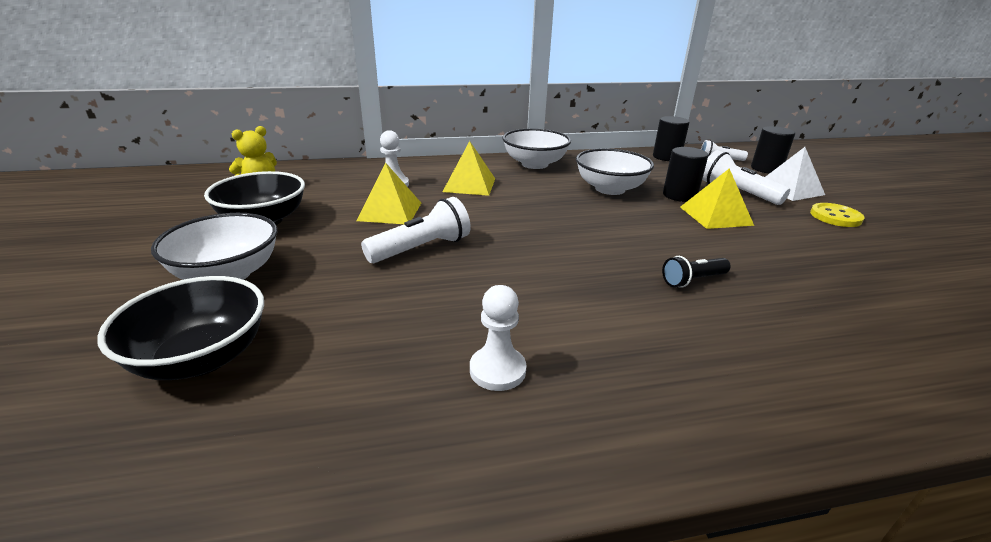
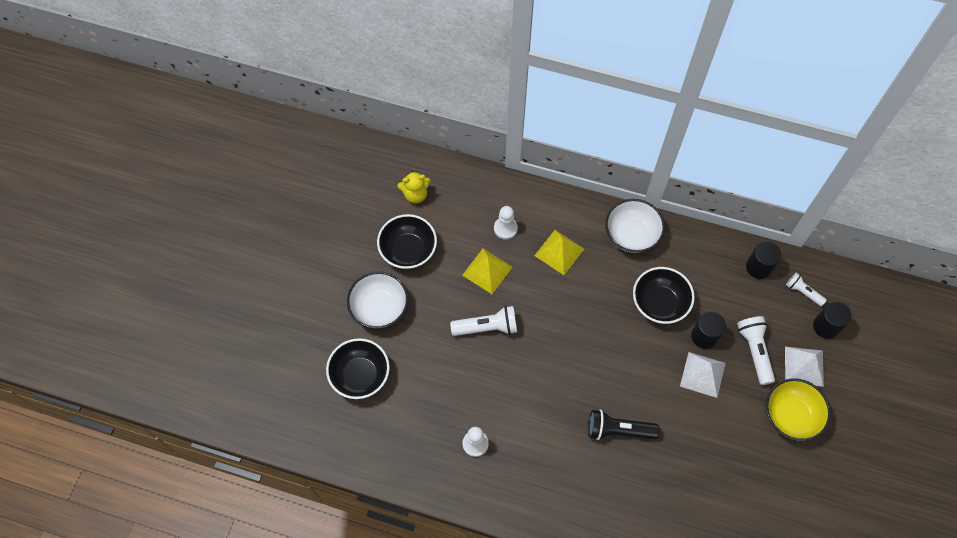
camera: 30 degrees right, 35 degrees up
white bowl [576,148,654,195] -> black bowl [633,267,695,324]
black flashlight [662,256,731,288] -> black flashlight [588,409,659,440], size x1.60
yellow pyramid [680,168,754,229] -> white pyramid [680,352,726,398]
yellow button [810,203,864,227] -> yellow bowl [766,379,831,441]

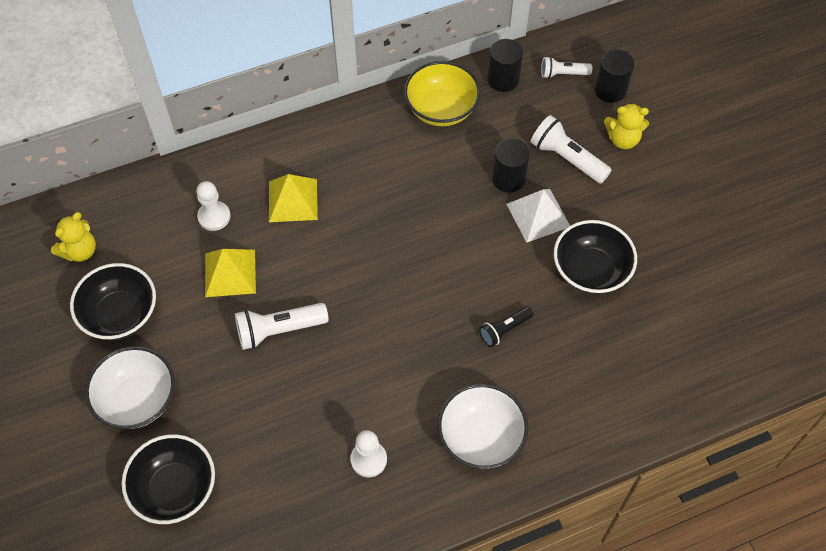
camera: 40 degrees left, 5 degrees down
white flashlight [450,306,517,336] -> white flashlight turned 150 degrees counterclockwise [235,303,329,350]
black flashlight [588,409,659,440] -> black flashlight [479,306,533,347], size x0.63
white bowl [605,199,665,253] -> white bowl moved to [438,384,528,470]
black bowl [633,267,695,324] -> black bowl moved to [554,220,637,295]
yellow bowl [766,379,831,441] -> yellow bowl moved to [404,61,481,126]
white pyramid [785,347,824,387] -> yellow teddy bear [604,102,649,149]

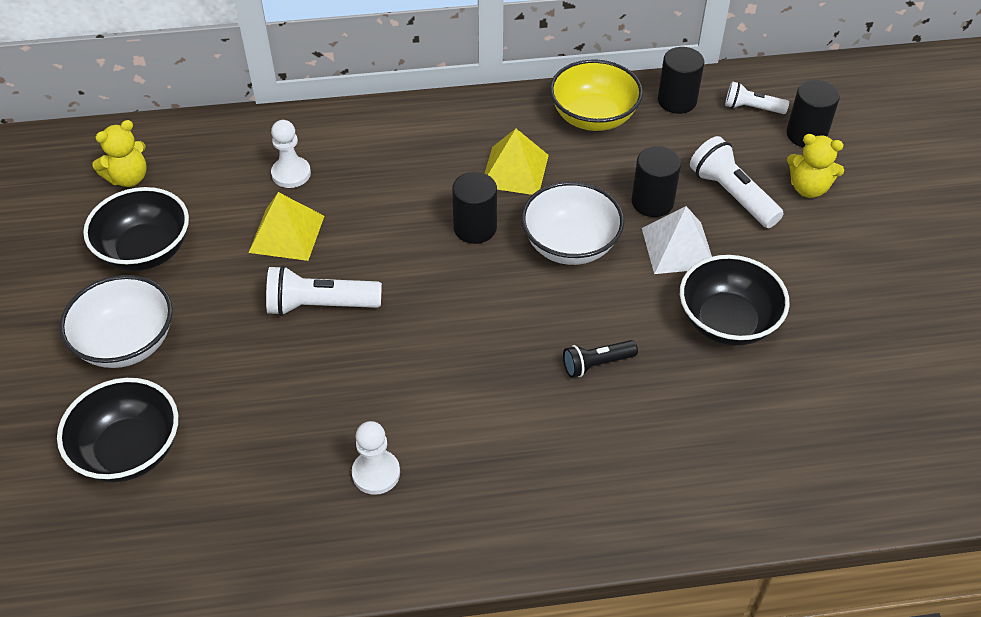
camera: 15 degrees right, 10 degrees down
yellow pyramid [269,174,318,222] -> yellow pyramid moved to [485,129,549,195]
white bowl [438,384,528,470] -> white bowl moved to [521,182,624,265]
none -> black cylinder [452,172,497,244]

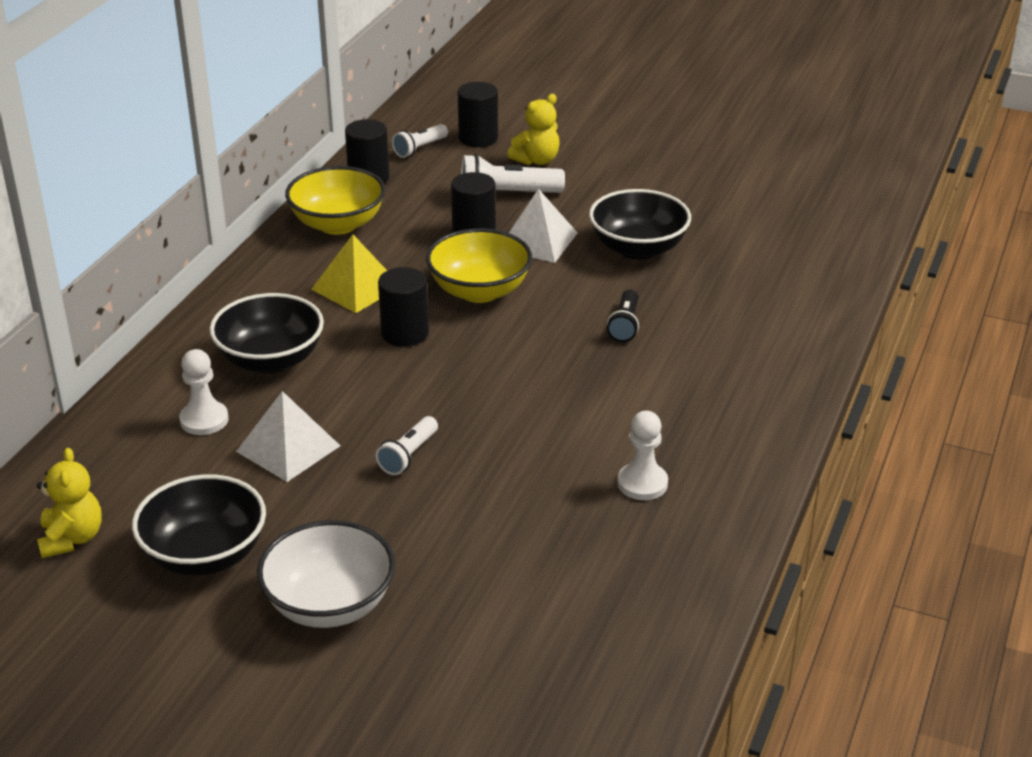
camera: 60 degrees left, 15 degrees down
black bowl [57,378,178,482] -> black bowl moved to [209,293,324,374]
yellow pyramid [248,192,324,261] -> white pyramid [236,391,340,482]
white flashlight [266,266,382,316] -> white flashlight [376,416,438,475], size x0.63
white bowl [521,182,624,265] -> yellow bowl [426,228,532,303]

